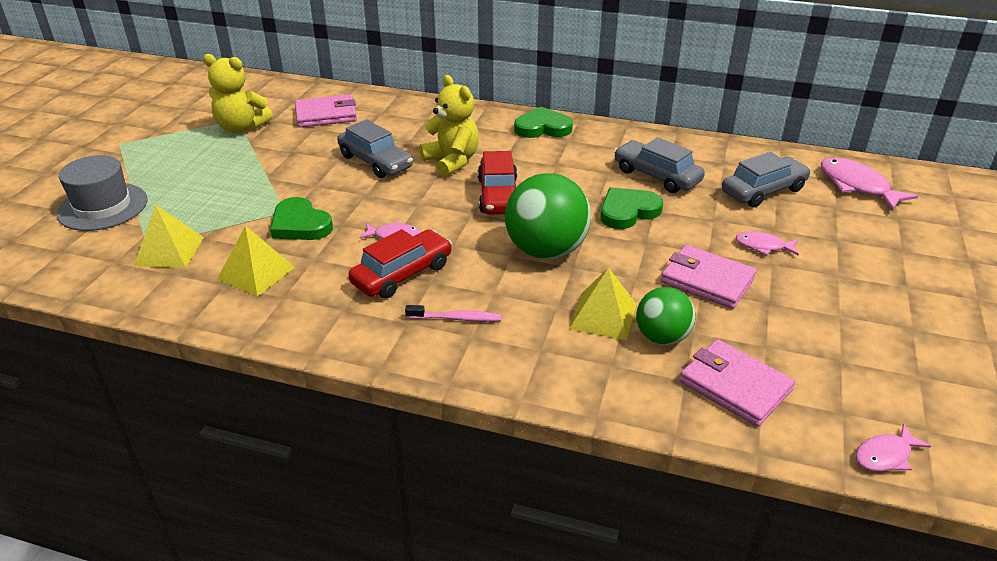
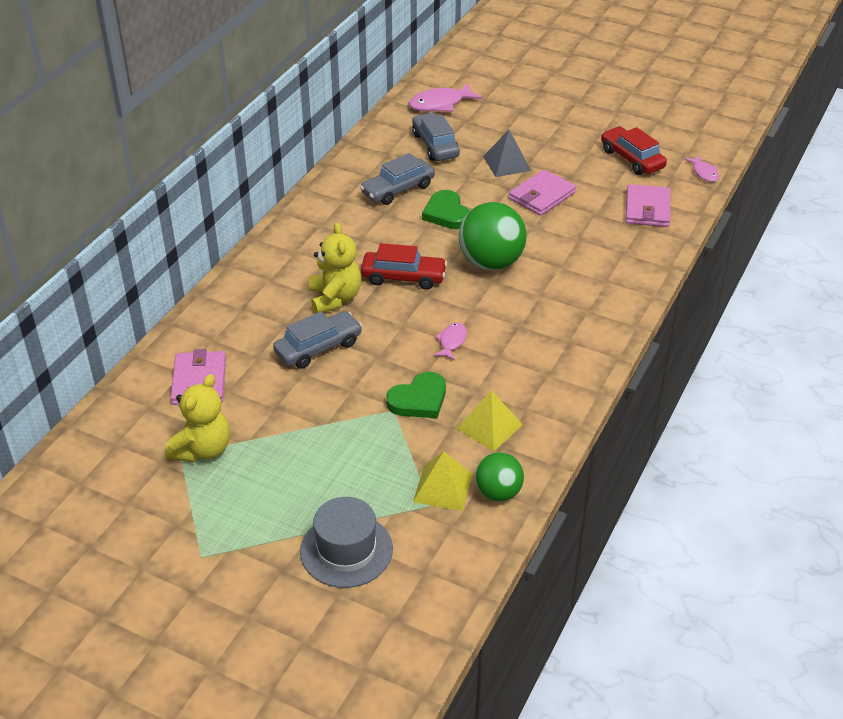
camera: 80 degrees left, 5 degrees up
red car [348,229,452,299] -> red car moved to [601,126,667,175]
pink toothbrush [405,305,501,322] -> none
yellow teddy bear [419,75,479,177] -> yellow teddy bear turned 105 degrees clockwise [309,223,361,313]
green heart [514,107,573,138] -> none
yellow pyramid [569,267,636,340] -> none
green ball [636,287,696,345] -> green ball moved to [475,452,524,501]
pink wallet [679,339,795,427] -> pink wallet turned 45 degrees counterclockwise [625,184,671,227]
pink fish [735,231,799,256] -> grey pyramid [483,130,531,177]

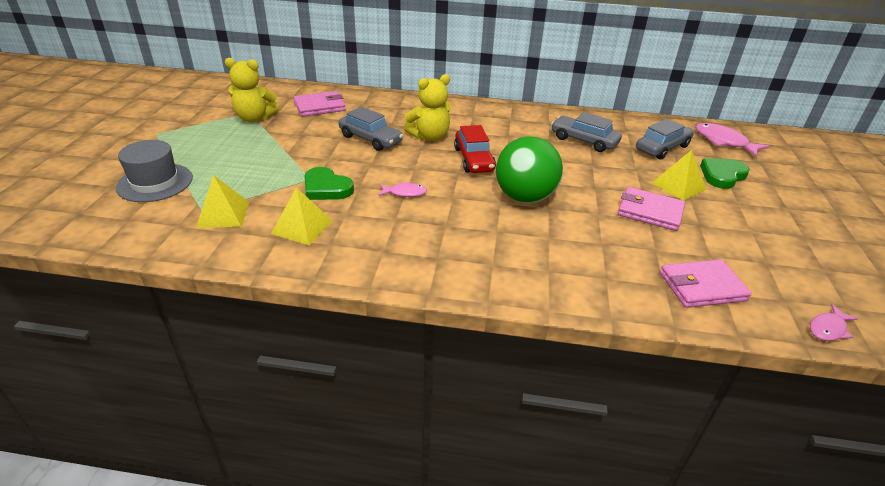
camera: 70 degrees right, 5 degrees down
green heart [422,190,470,229] -> green heart moved to [700,158,750,189]
green ball [475,452,524,501] -> none
grey pyramid [483,130,531,177] -> yellow pyramid [652,150,706,201]
red car [601,126,667,175] -> none

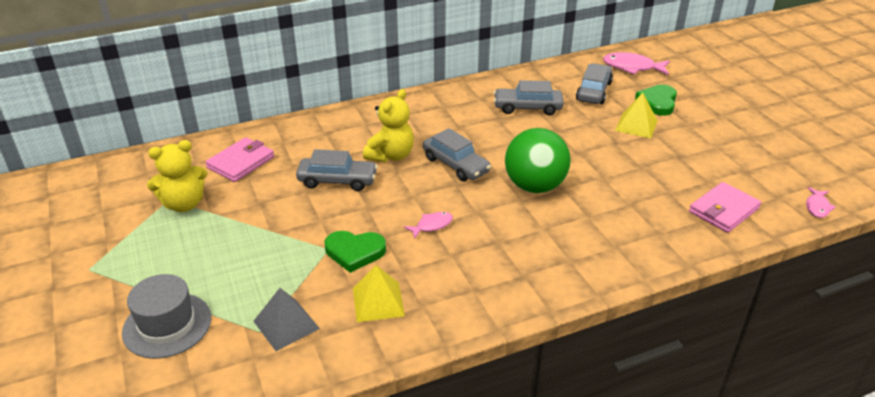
camera: 30 degrees left, 0 degrees up
yellow pyramid [196,175,249,228] -> grey pyramid [253,288,320,351]
red car [454,125,496,173] -> grey car [423,128,491,181]
pink wallet [618,187,685,231] -> none

